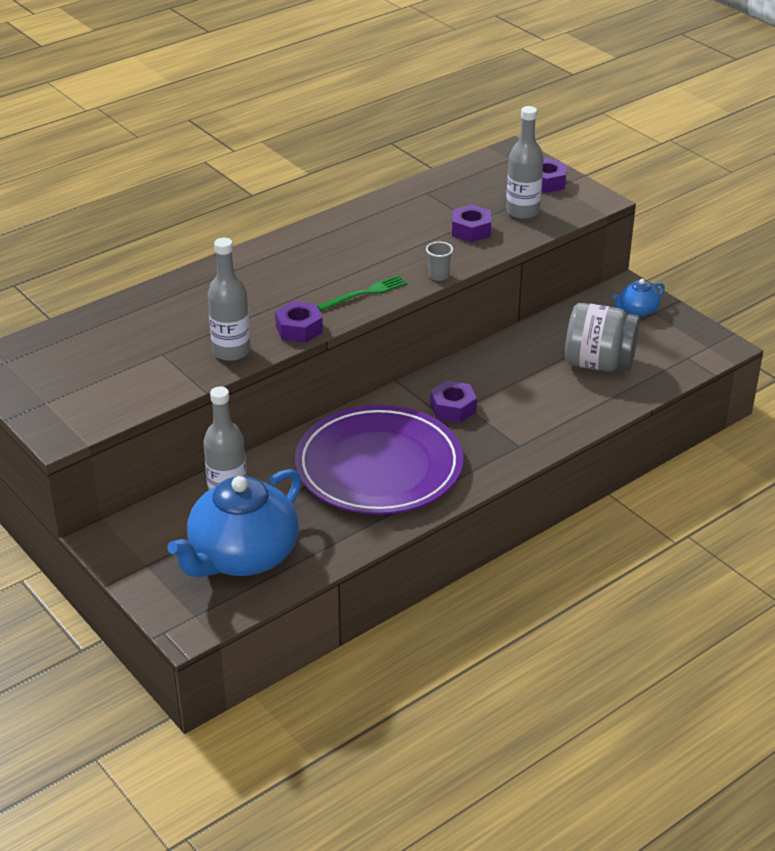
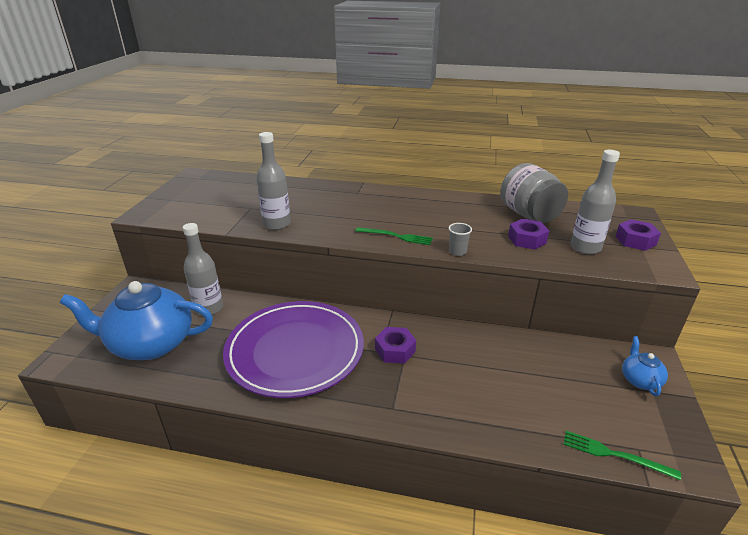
camera: 50 degrees right, 5 degrees down
purple nut [275,301,323,343] -> none
grey jar [565,303,640,371] -> grey jar moved to [500,163,568,223]
blue teapot [613,279,665,316] -> blue teapot turned 75 degrees clockwise [622,336,668,396]
none -> green fork [563,431,681,480]

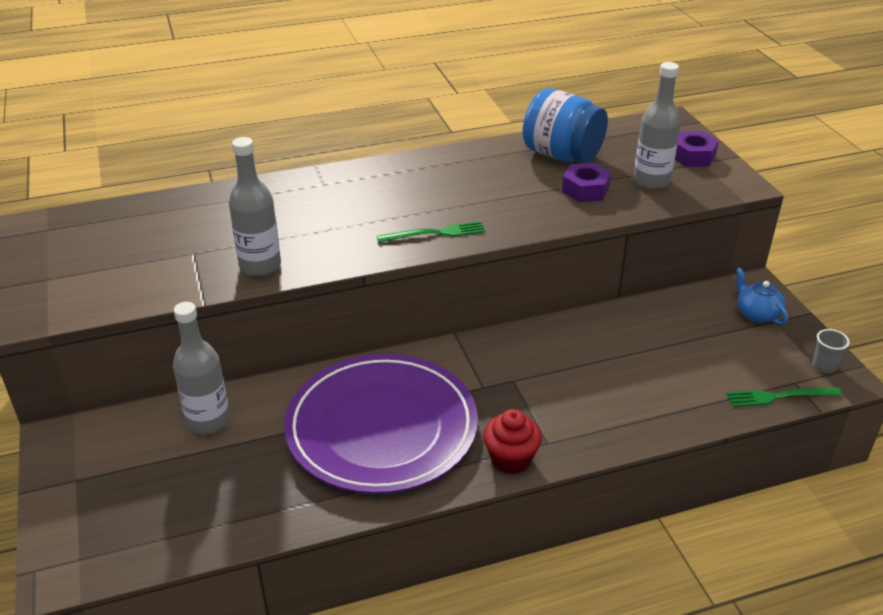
camera: 30 degrees left, 5 degrees up
blue teapot [60,281,213,360] -> none
purple nut [375,327,416,364] -> none
grey cup [448,223,472,256] -> grey cup moved to [812,329,850,373]
grey jar [500,163,568,223] -> blue jar [522,88,608,163]
none -> red cupcake [483,409,542,474]

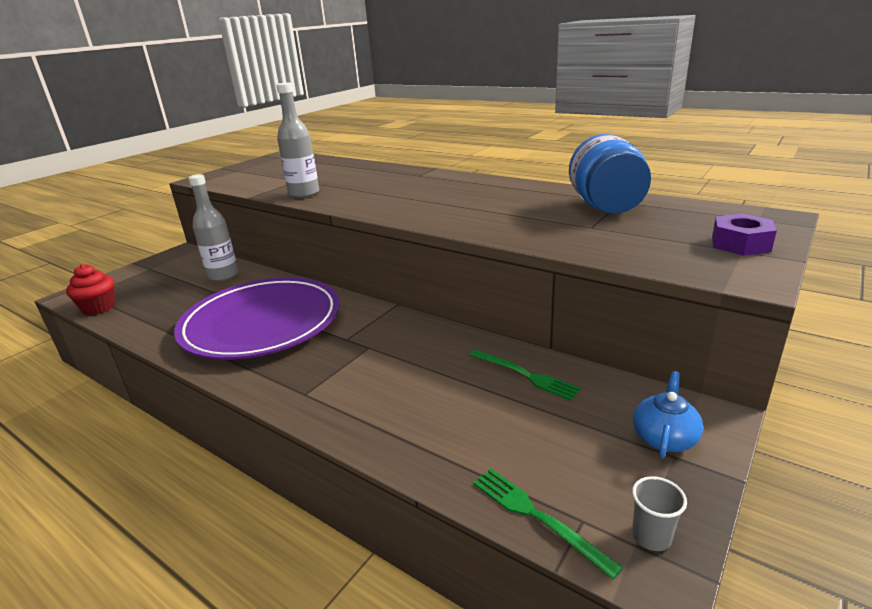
camera: 55 degrees right, 10 degrees down
green fork [377,221,485,243] -> green fork moved to [470,349,581,401]
red cupcake [483,409,542,474] -> red cupcake moved to [66,264,115,315]
purple nut [562,163,611,202] -> none
grey bottle [633,62,681,189] -> none

